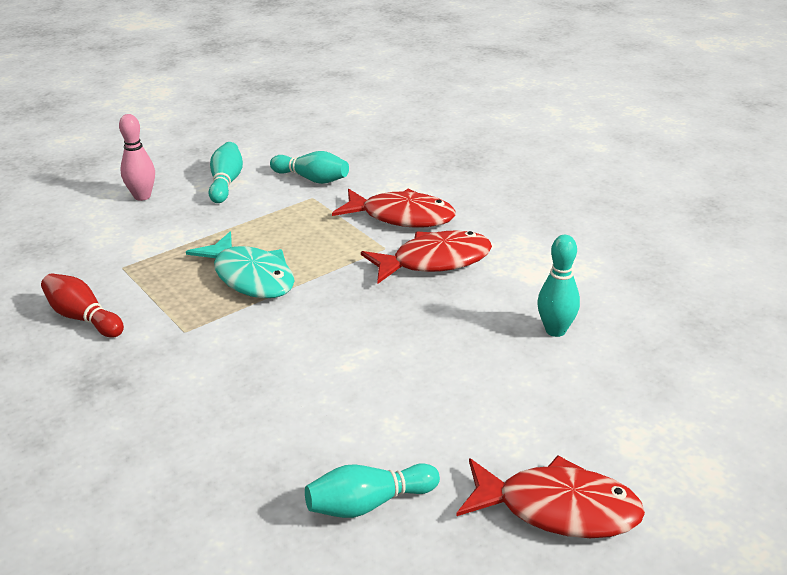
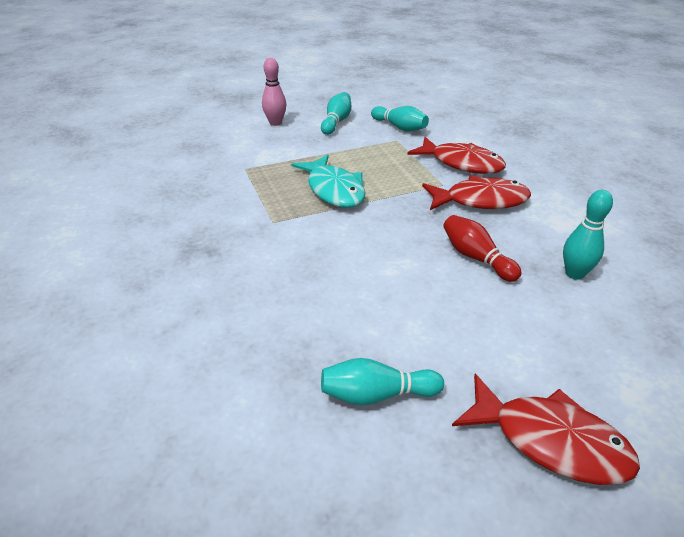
camera: 15 degrees right, 5 degrees up
red bowling pin [41,273,124,338] -> red bowling pin moved to [443,215,521,282]

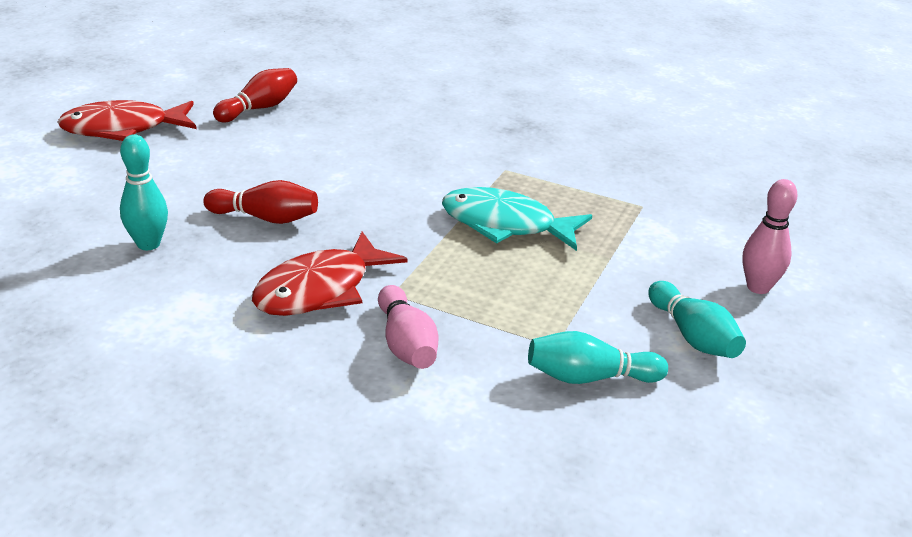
camera: 135 degrees right, 5 degrees down
turquoise bowling pin [321,358,444,405] -> red bowling pin [213,68,297,123]
red fish [407,137,506,174] -> pink bowling pin [378,285,438,369]

